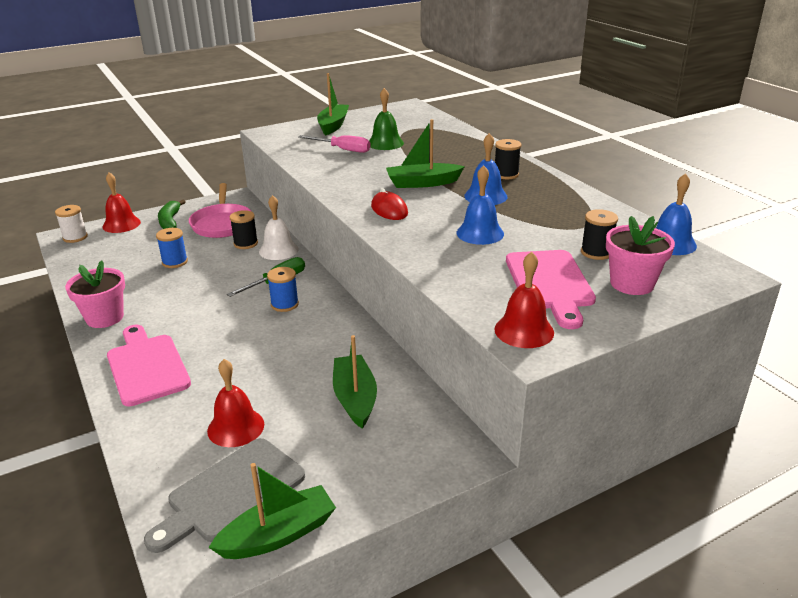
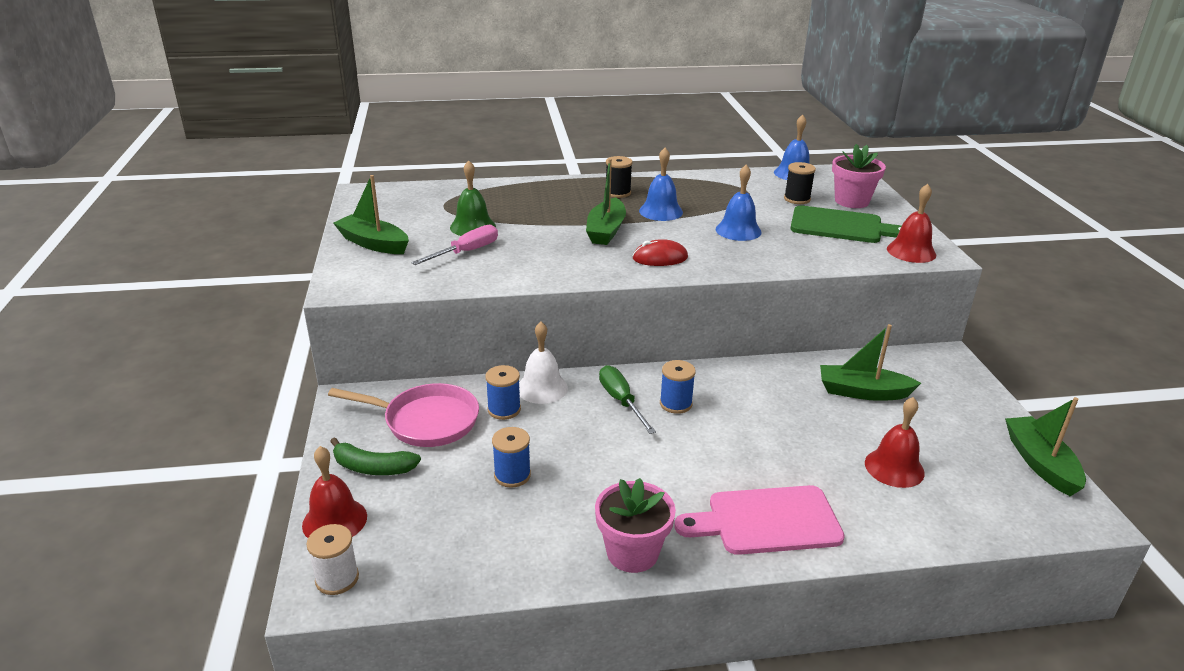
camera: 70 degrees left, 0 degrees up
grey cutting board [144,438,305,553] -> none
black spool [230,210,258,249] -> blue spool [485,365,521,420]
pink cutting board [506,250,596,329] -> green cutting board [790,205,902,243]

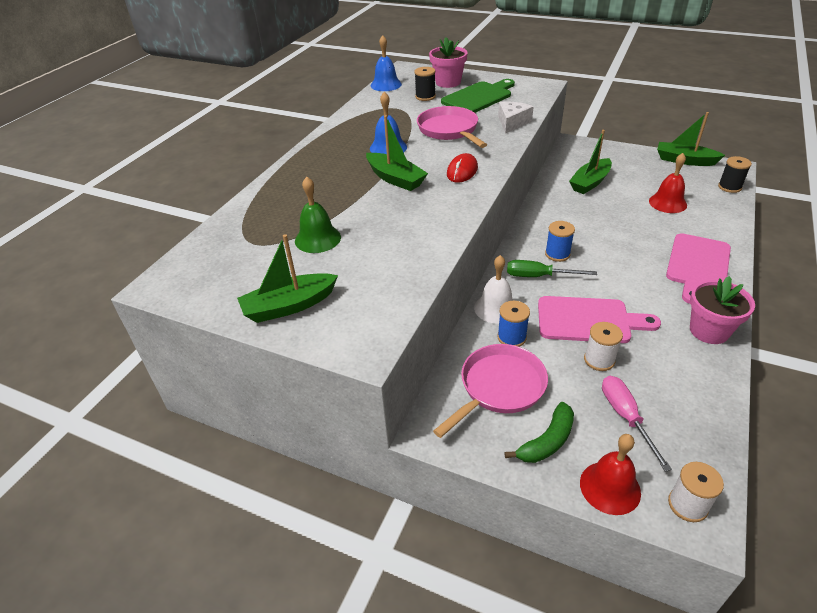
camera: 55 degrees left, 10 degrees up
pink screwdriver [411,225,498,265] -> pink screwdriver moved to [602,376,672,472]
blue spool [492,427,531,488] -> white spool [584,322,623,371]
black spool [606,156,633,198] -> black spool moved to [718,156,752,193]
blue bell [716,165,762,241] -> pink pan [417,106,487,148]
red bell [887,184,936,263] -> none
none -> white cheese [498,101,534,134]
none -> pink cutting board [538,296,661,343]

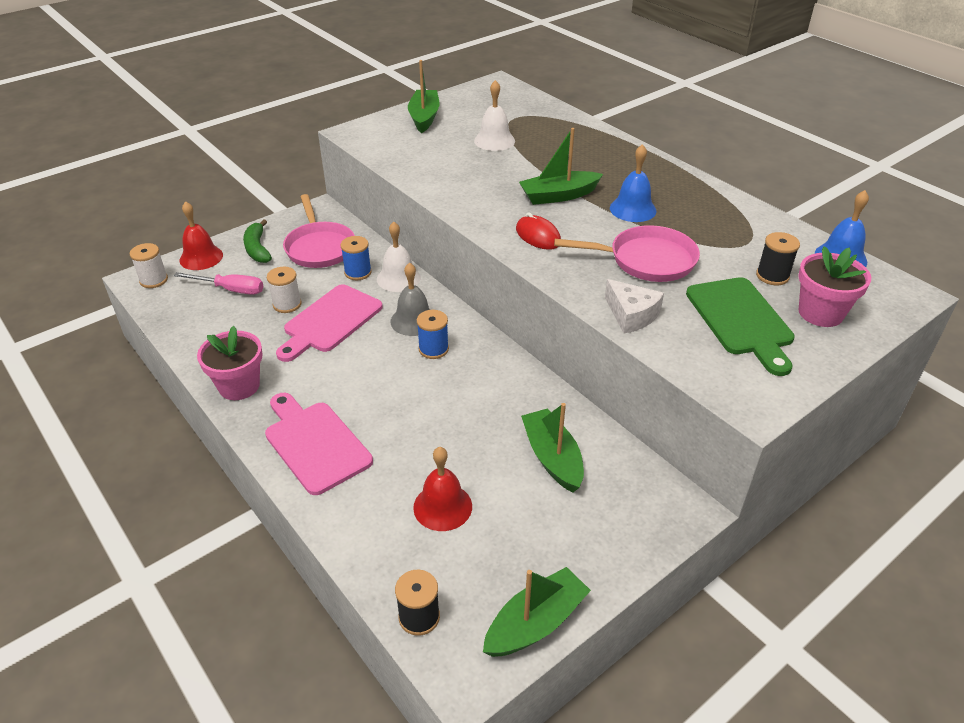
camera: 115 degrees right, 0 degrees up
green bell [295,177,341,253] -> white bell [474,80,515,151]
green screwdriver [507,260,597,277] -> grey bell [390,262,430,336]

